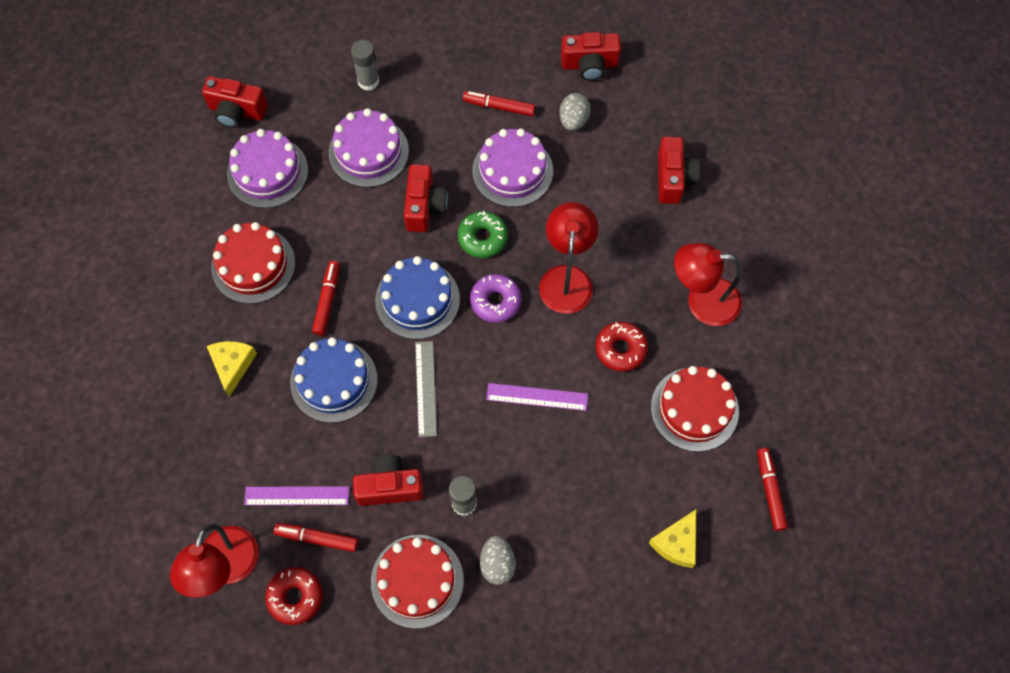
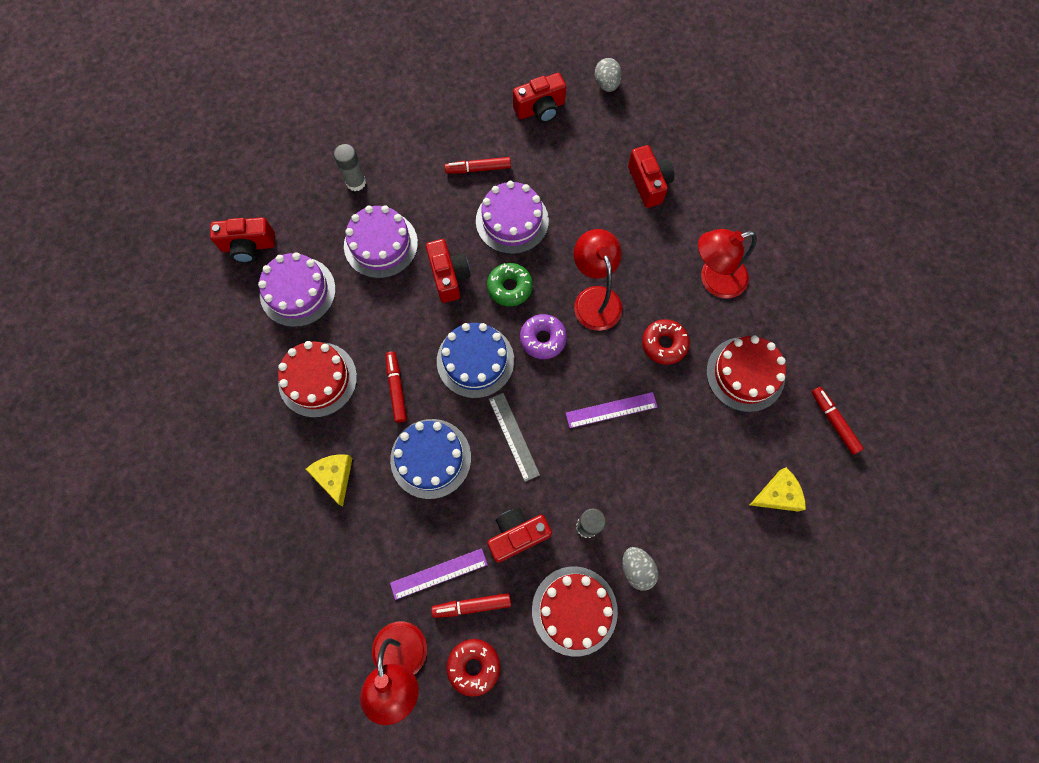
camera: 20 degrees left, 5 degrees up
grey egg [559,93,591,131] -> grey egg moved to [595,58,622,92]
yellow cheese [649,509,696,568] -> yellow cheese turned 120 degrees counterclockwise [750,467,806,512]

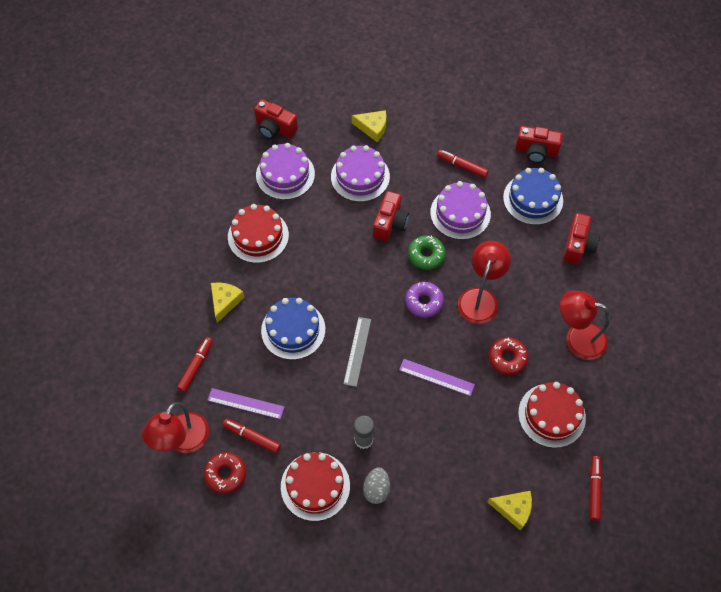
camera: 35 degrees right, 10 degrees down
grey glue stick [334,144,366,191] -> yellow cheese [352,110,386,142]
red marker [385,352,407,423] -> red marker moved to [177,337,213,392]
blue cake [437,323,514,398] -> blue cake moved to [503,168,563,225]
red camera [487,508,552,563] -> none
grey egg [595,58,622,92] -> none

